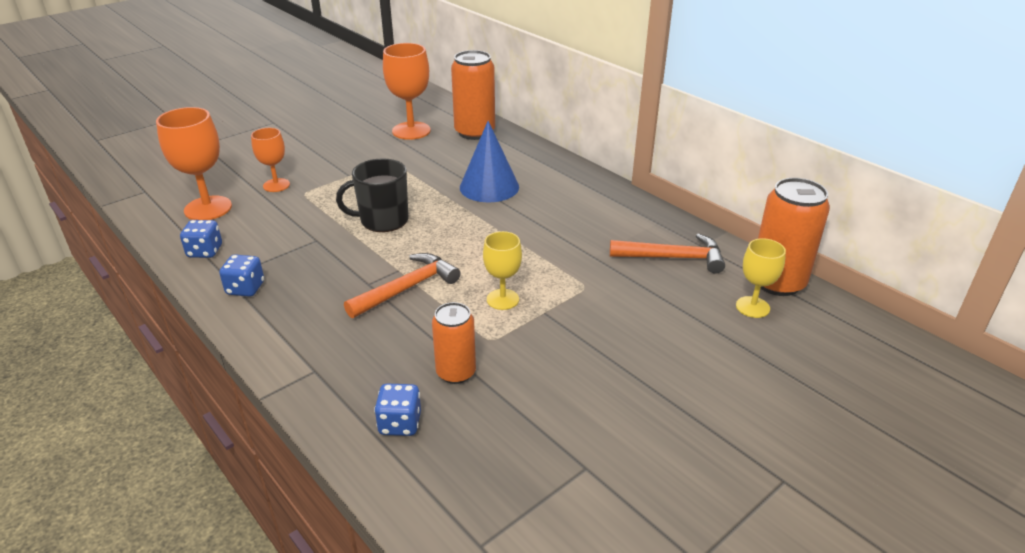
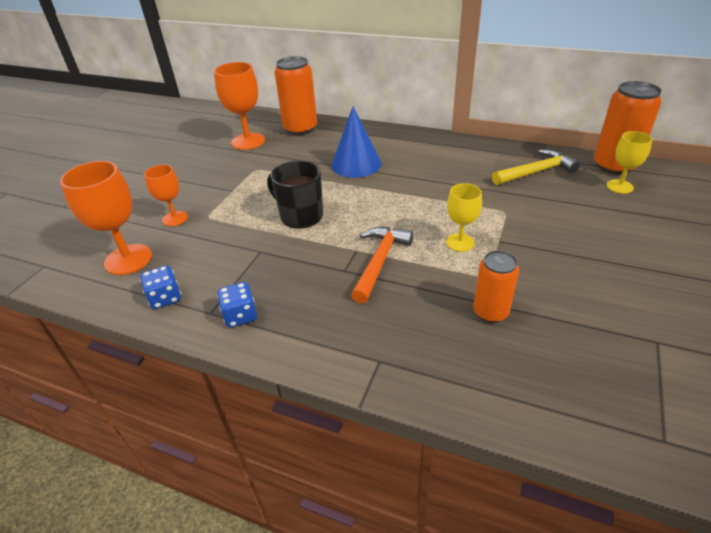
camera: 25 degrees left, 5 degrees up
black mug [336,158,408,232] -> black mug turned 75 degrees clockwise [267,160,323,229]
blue dice [374,384,421,436] -> none
orange hammer [610,234,725,274] -> yellow hammer [492,149,580,185]

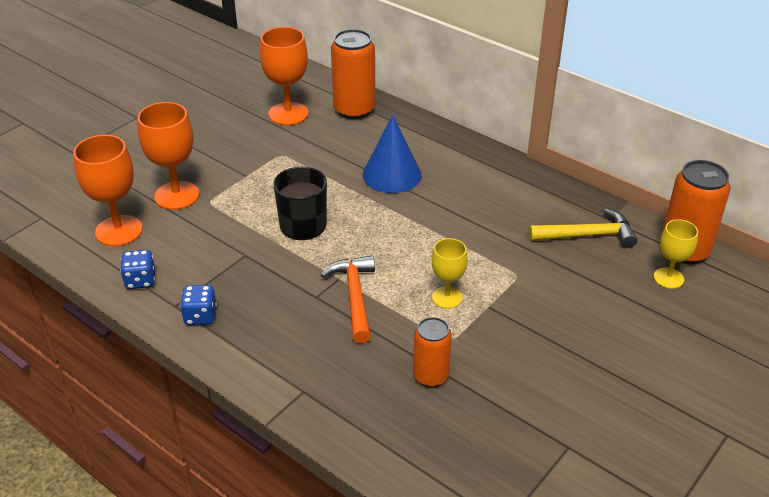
camera: 15 degrees right, 0 degrees up
orange goblet [144,164,188,226] -> orange goblet [137,102,199,210], size x1.65
orange hammer [351,227,413,304] -> orange hammer turned 45 degrees counterclockwise [321,255,375,343]

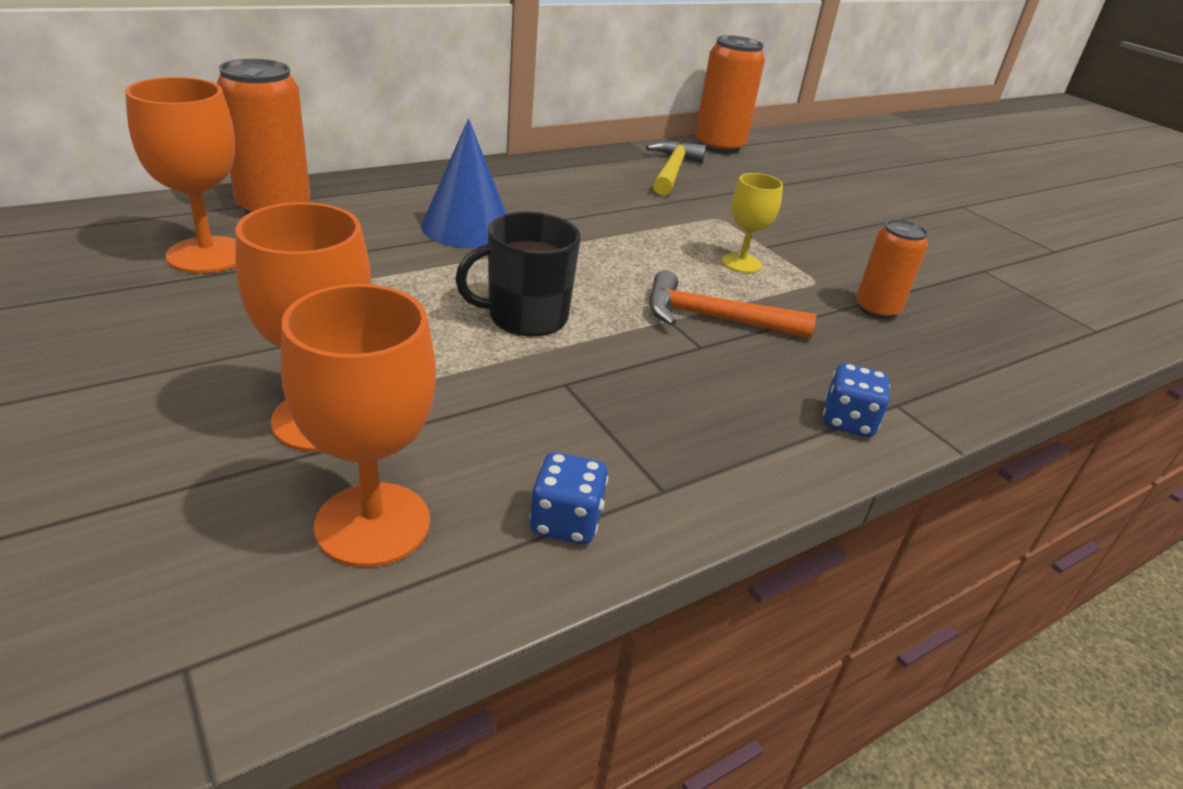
camera: 75 degrees left, 5 degrees down
blue dice [180,285,217,325] -> blue dice moved to [823,363,890,437]
yellow goblet [654,219,698,289] -> none

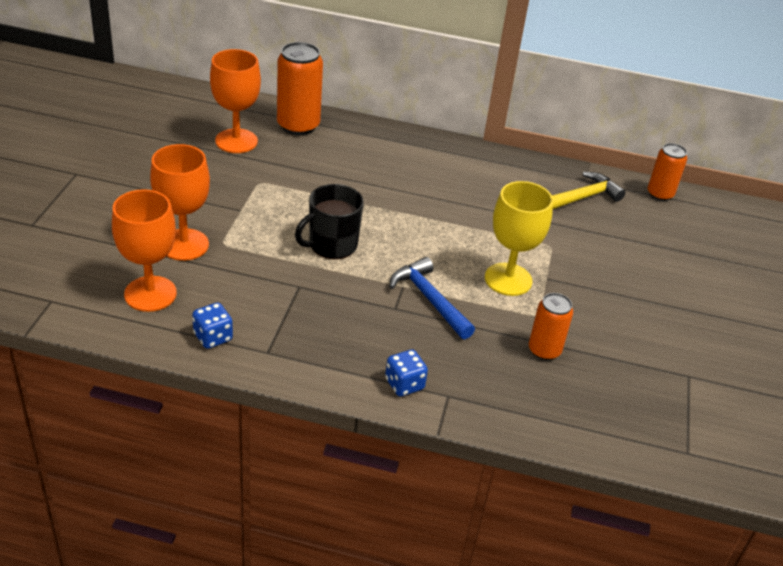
camera: 45 degrees right, 5 degrees up
blue cone [421,118,507,248] -> none
black mug [455,212,581,337] -> black mug turned 60 degrees counterclockwise [295,184,364,259]
orange hammer [649,270,816,339] -> blue hammer [390,257,475,339]
orange can [695,35,765,154] -> orange can [648,143,687,201], size x0.62
yellow goblet [722,173,783,273] -> yellow goblet [485,181,553,296], size x1.65

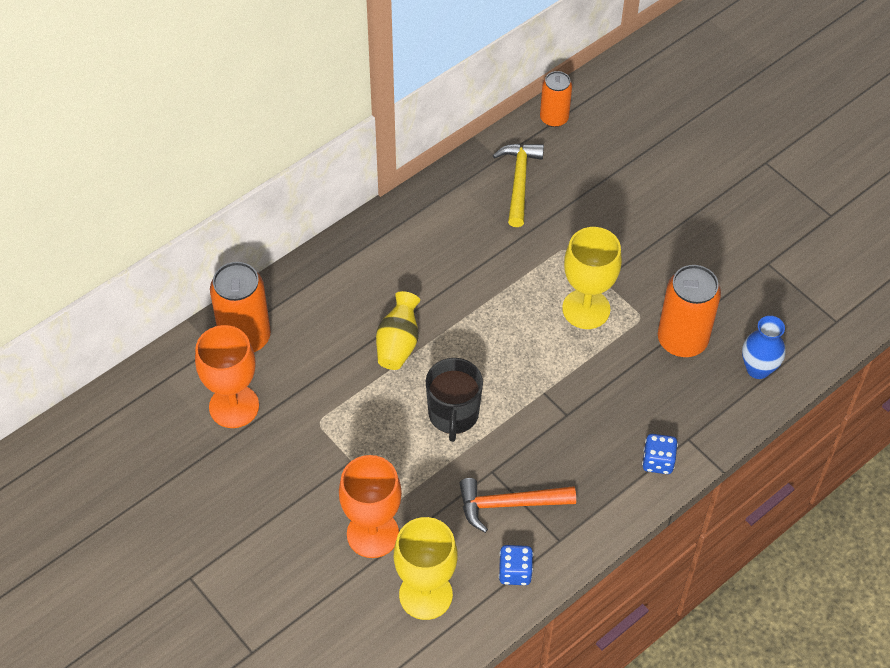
camera: 50 degrees left, 15 degrees up
orange goblet [112,189,177,312] -> yellow goblet [394,517,458,620]
blue hammer [390,257,475,339] -> none
orange can [529,293,573,360] -> orange can [658,265,721,357], size x1.61
none -> yellow vase [376,291,420,370]
none -> orange hammer [459,478,576,533]
none -> blue vase [742,316,786,379]

